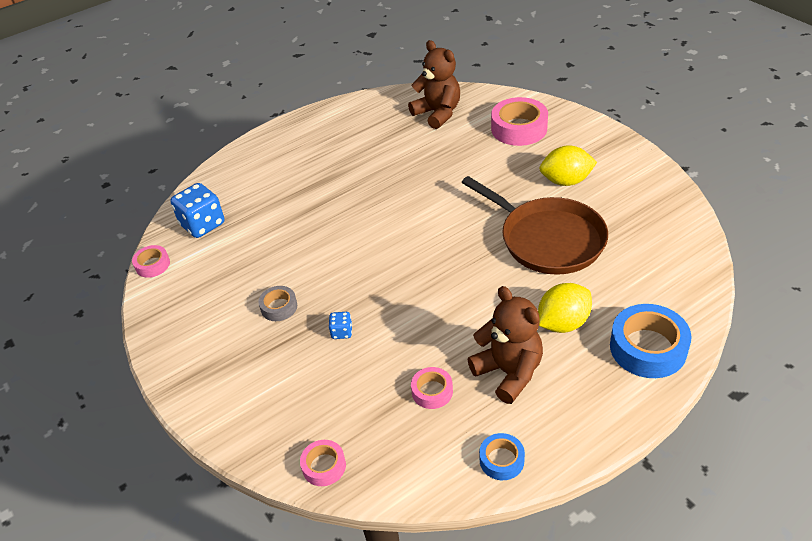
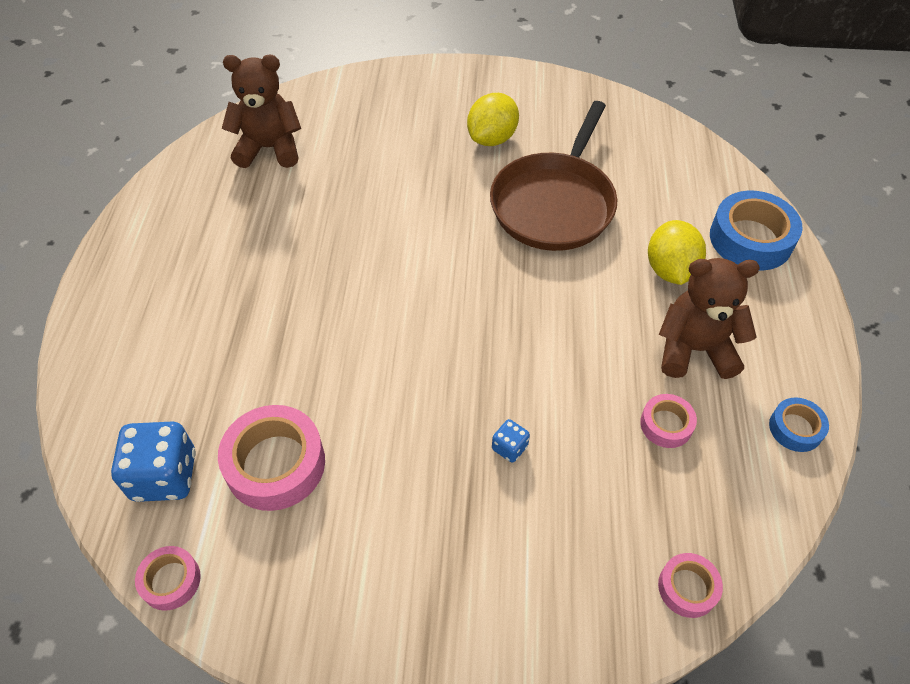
camera: 55 degrees left, 10 degrees up
grey tape [258,286,297,321] -> none
brown pan [461,176,608,275] -> brown pan turned 120 degrees clockwise [490,101,617,251]
pink tape [491,97,548,146] -> pink tape moved to [218,405,325,511]

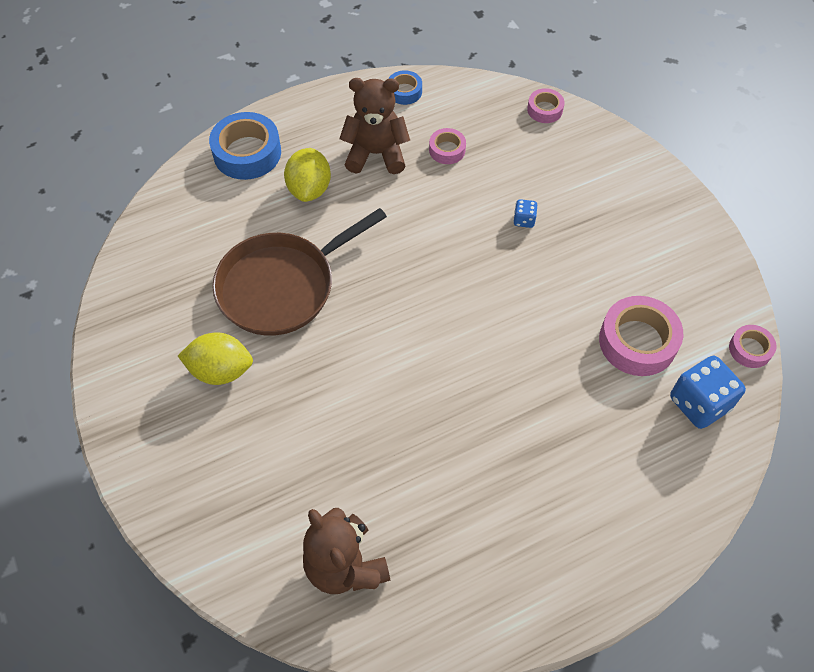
camera: 120 degrees left, 5 degrees up
brown pan [490,101,617,251] -> brown pan turned 150 degrees clockwise [212,208,387,336]
yellow lemon [648,220,706,285] -> yellow lemon turned 60 degrees counterclockwise [284,148,331,202]
brown teddy bear [659,258,760,379] -> brown teddy bear turned 120 degrees clockwise [339,78,410,174]

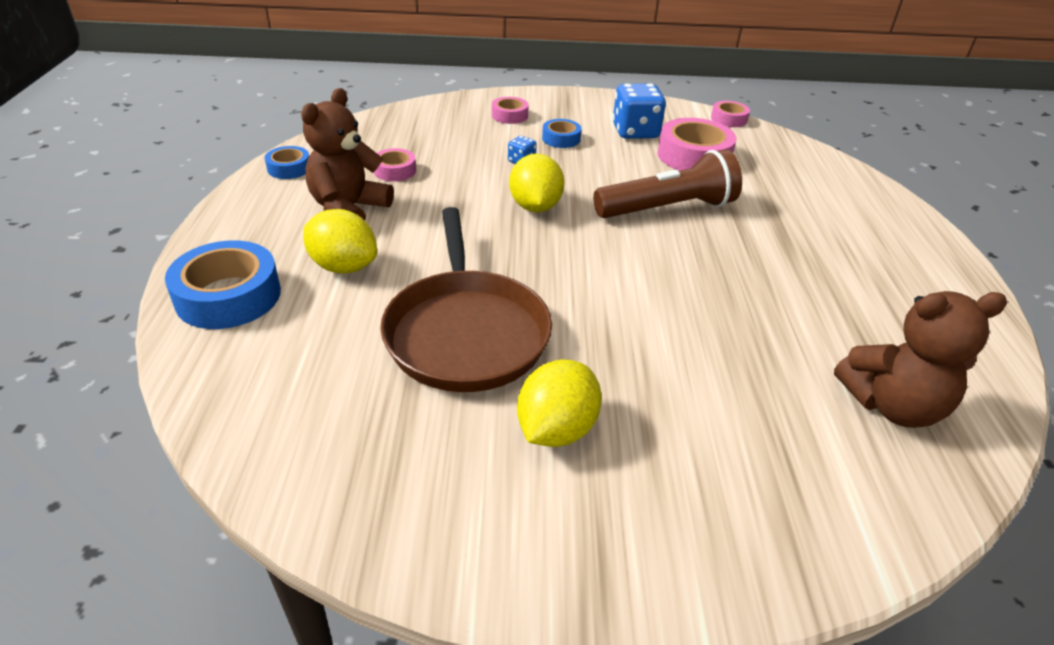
camera: 65 degrees left, 20 degrees down
pink tape [527,88,565,123] -> pink tape moved to [492,97,529,124]
blue dice [670,356,746,429] -> blue dice moved to [612,83,666,139]
none -> yellow lemon [509,153,564,212]
none -> blue tape [542,119,582,148]
none -> brown flashlight [593,149,742,218]

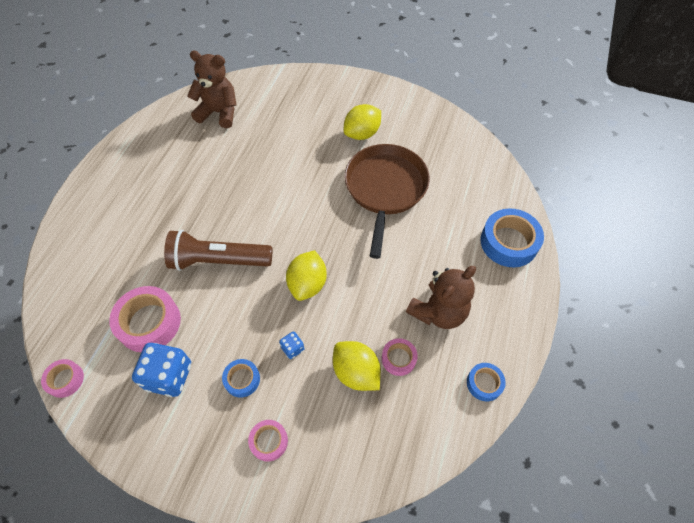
camera: 160 degrees left, 20 degrees up
yellow lemon [303,209,377,274] -> yellow lemon moved to [333,341,381,391]

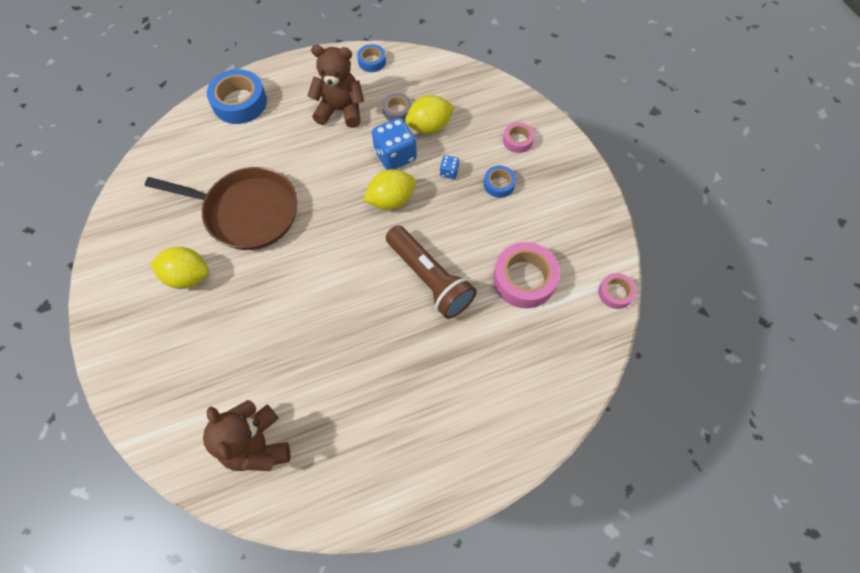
camera: 130 degrees left, 5 degrees up
blue dice [132,343,191,397] -> blue dice moved to [372,118,417,170]
yellow lemon [333,341,381,391] -> yellow lemon turned 60 degrees clockwise [405,95,455,134]
brown pan [344,144,430,259] -> brown pan turned 135 degrees counterclockwise [145,167,298,250]
pink tape [382,338,418,376] -> grey tape [382,93,412,121]

